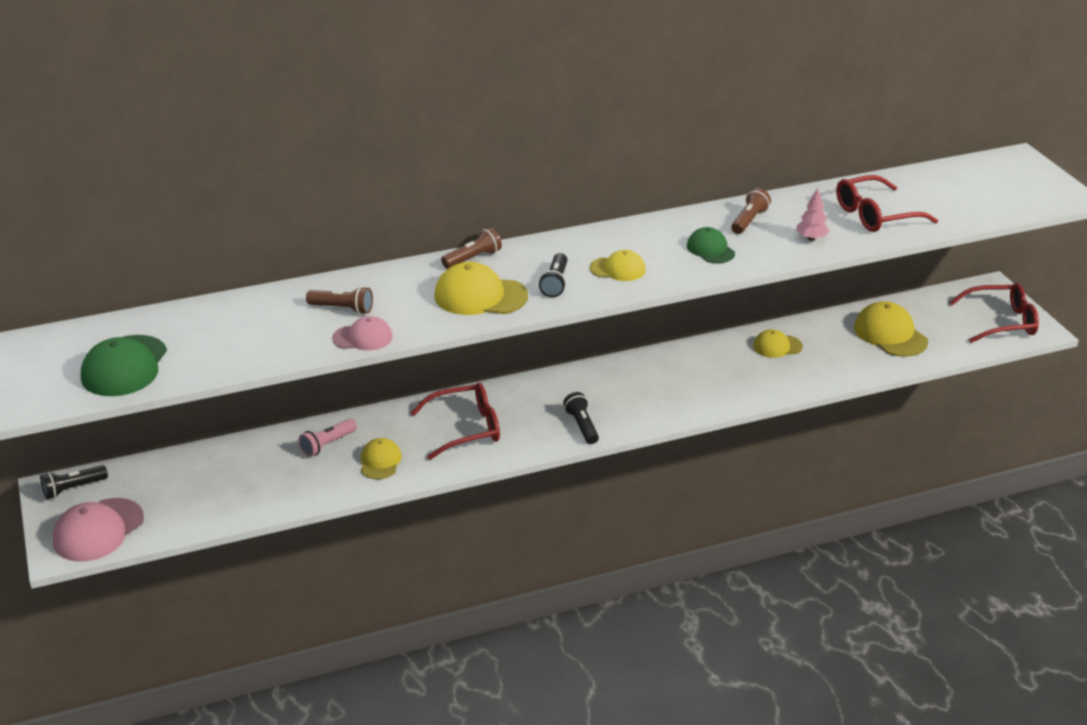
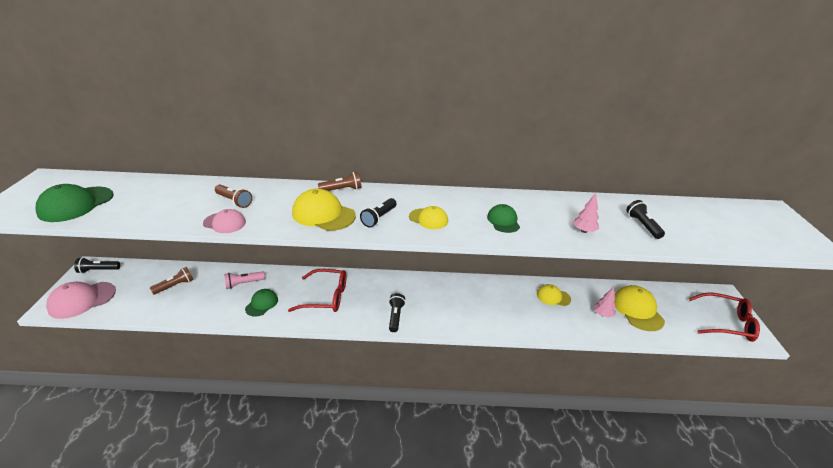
camera: 20 degrees right, 0 degrees up
yellow cap [361,438,402,479] -> green cap [245,289,278,317]
brown flashlight [731,188,771,234] -> brown flashlight moved to [150,267,194,295]
red glasses [836,175,938,232] -> black flashlight [626,200,665,239]
none -> pink tree [594,287,616,318]

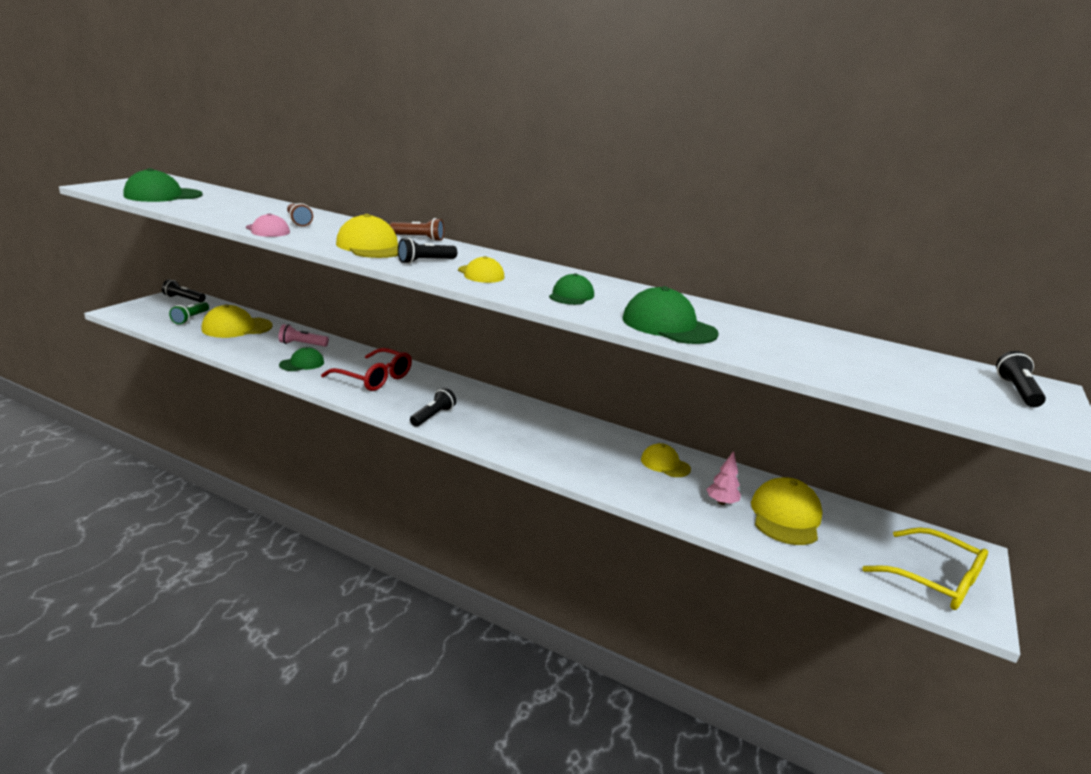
camera: 25 degrees right, 10 degrees down
pink cap [46,282,116,319] -> none
brown flashlight [150,267,194,295] -> yellow cap [201,304,273,338]
pink tree [573,193,599,233] -> green cap [623,286,719,344]
black flashlight [626,200,665,239] -> black flashlight moved to [996,351,1046,407]
red glasses [689,292,760,342] -> yellow glasses [862,527,988,610]
none -> green flashlight [169,302,209,324]

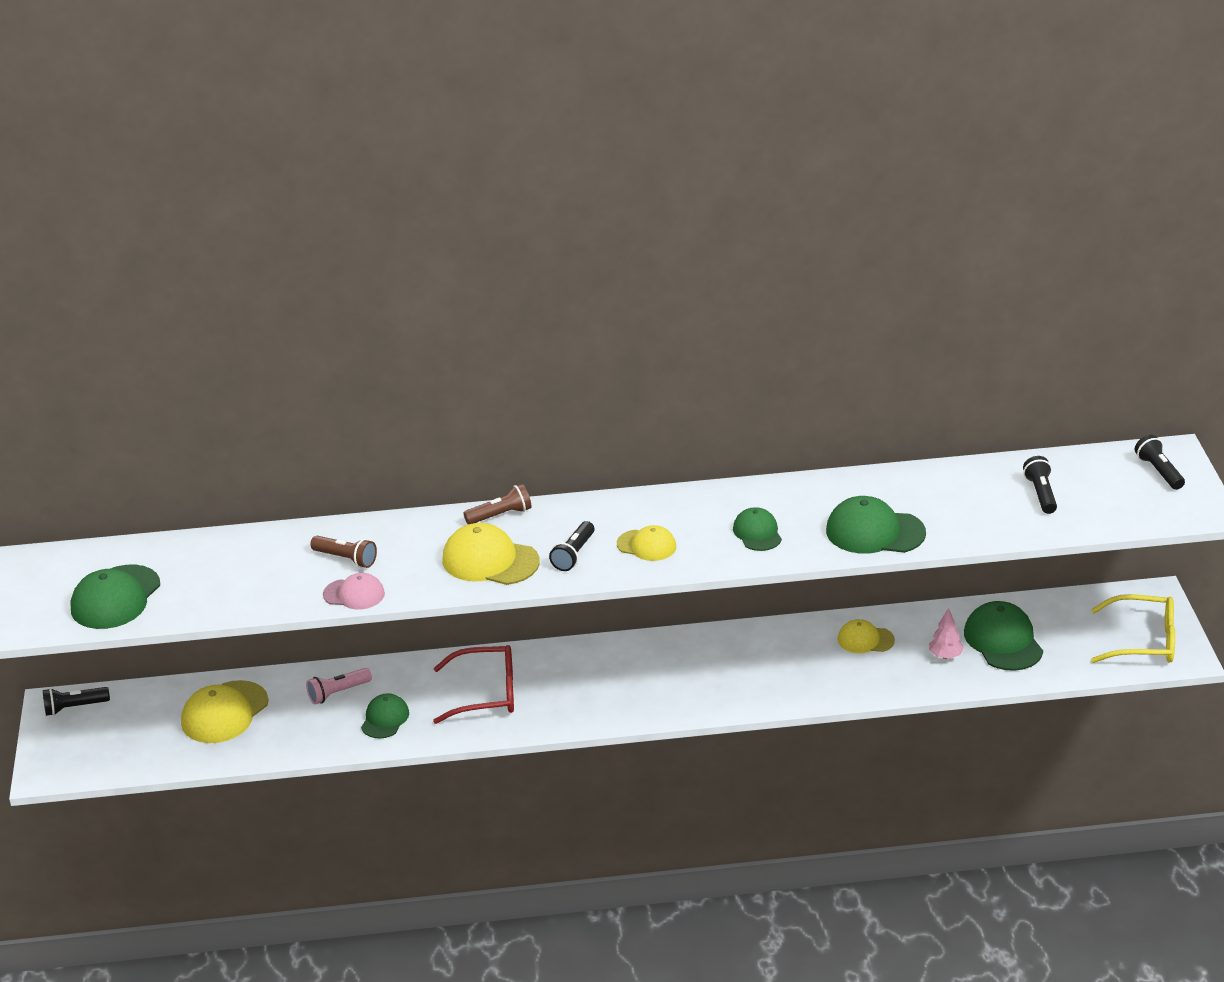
camera: 30 degrees left, 10 degrees up
green flashlight [169,302,209,324] -> none
black flashlight [410,388,456,427] -> black flashlight moved to [1023,456,1057,514]
yellow cap [751,477,822,545] -> green cap [964,601,1043,671]

